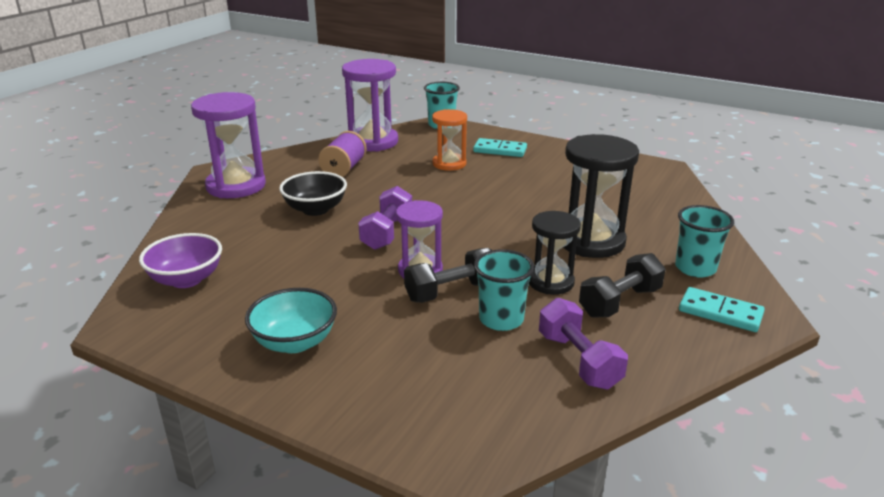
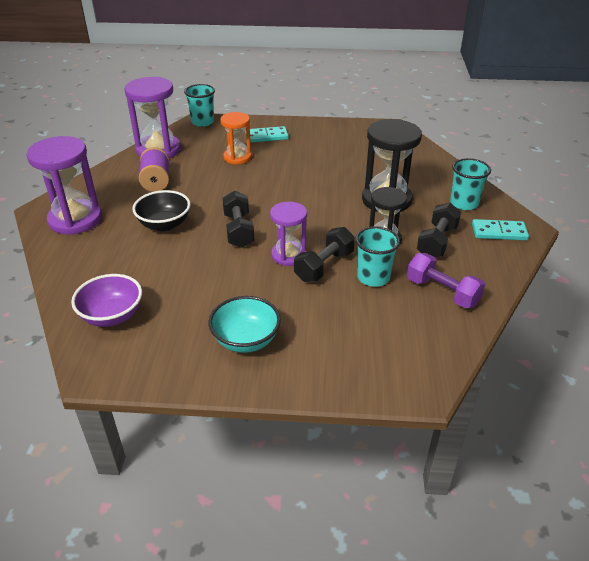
camera: 25 degrees left, 10 degrees up
purple dumbbell [358,186,412,250] -> black dumbbell [222,191,255,248]

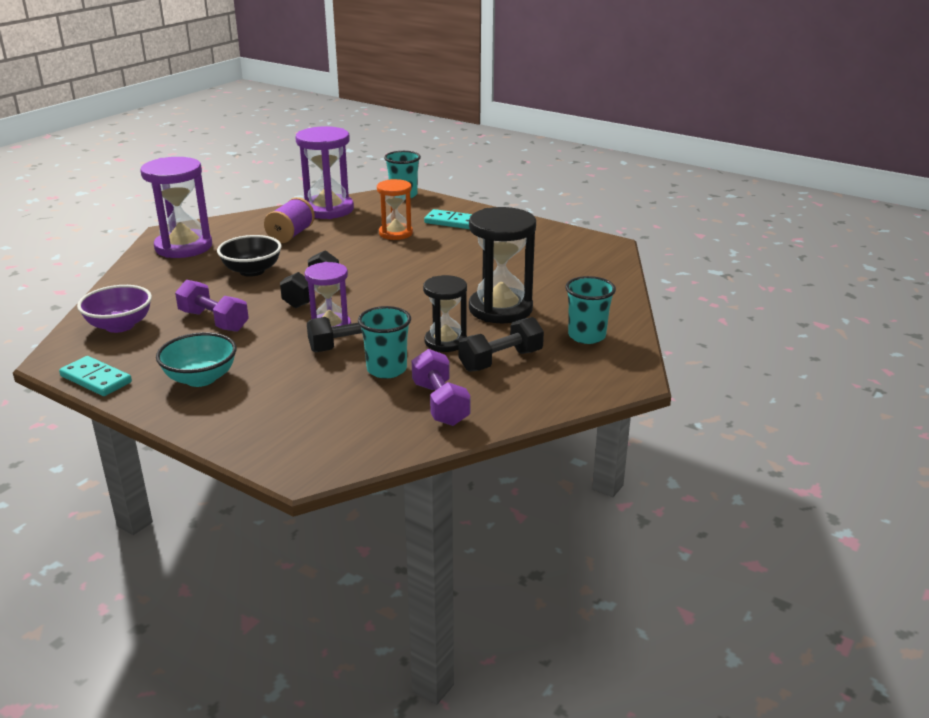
camera: 30 degrees right, 10 degrees down
turquoise domino [472,219,529,240] -> turquoise domino moved to [59,356,132,396]
none -> purple dumbbell [175,280,249,332]

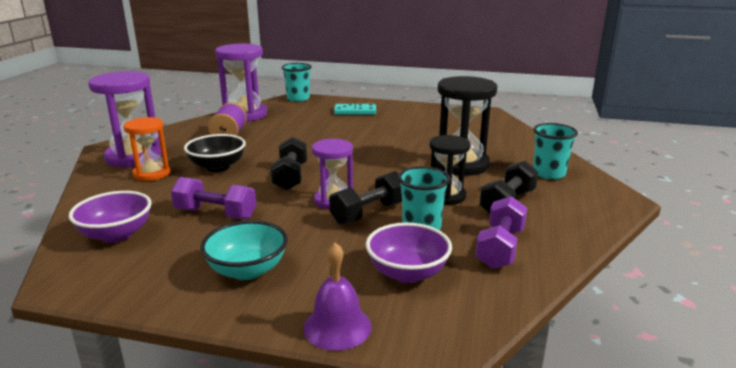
camera: 20 degrees left, 5 degrees down
turquoise domino [59,356,132,396] -> none
orange hourglass [377,179,413,240] -> orange hourglass moved to [123,117,171,181]
purple dumbbell [412,349,470,426] -> purple dumbbell turned 60 degrees clockwise [475,196,527,269]
none -> purple bell [303,242,372,351]
none -> purple bowl [365,223,452,283]

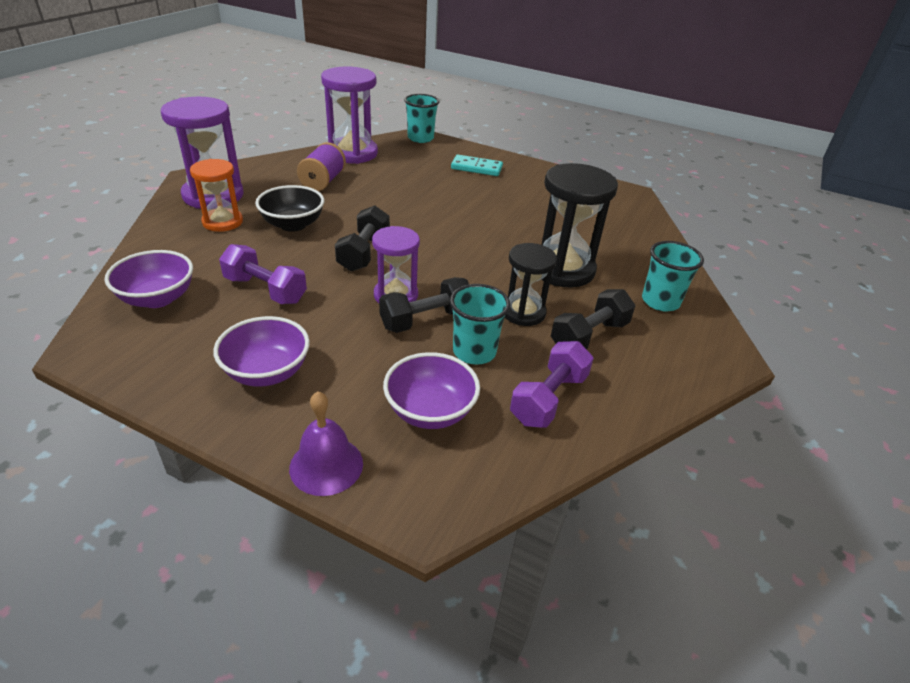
camera: 10 degrees right, 15 degrees up
turquoise bowl [200,220,288,280] -> purple bowl [213,316,310,387]

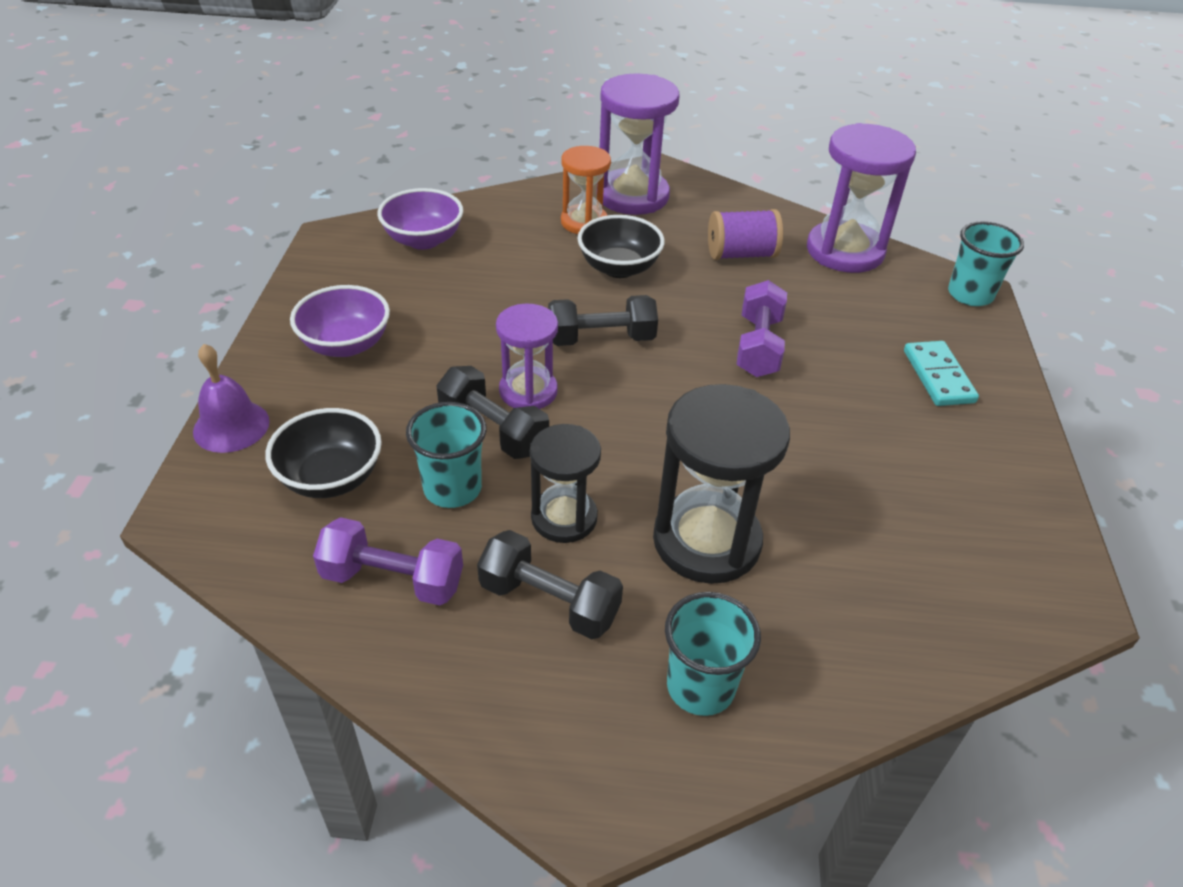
camera: 70 degrees right, 5 degrees up
purple dumbbell [219,244,307,304] -> purple dumbbell moved to [736,280,787,377]
purple bowl [383,352,480,429] -> black bowl [266,408,382,498]

